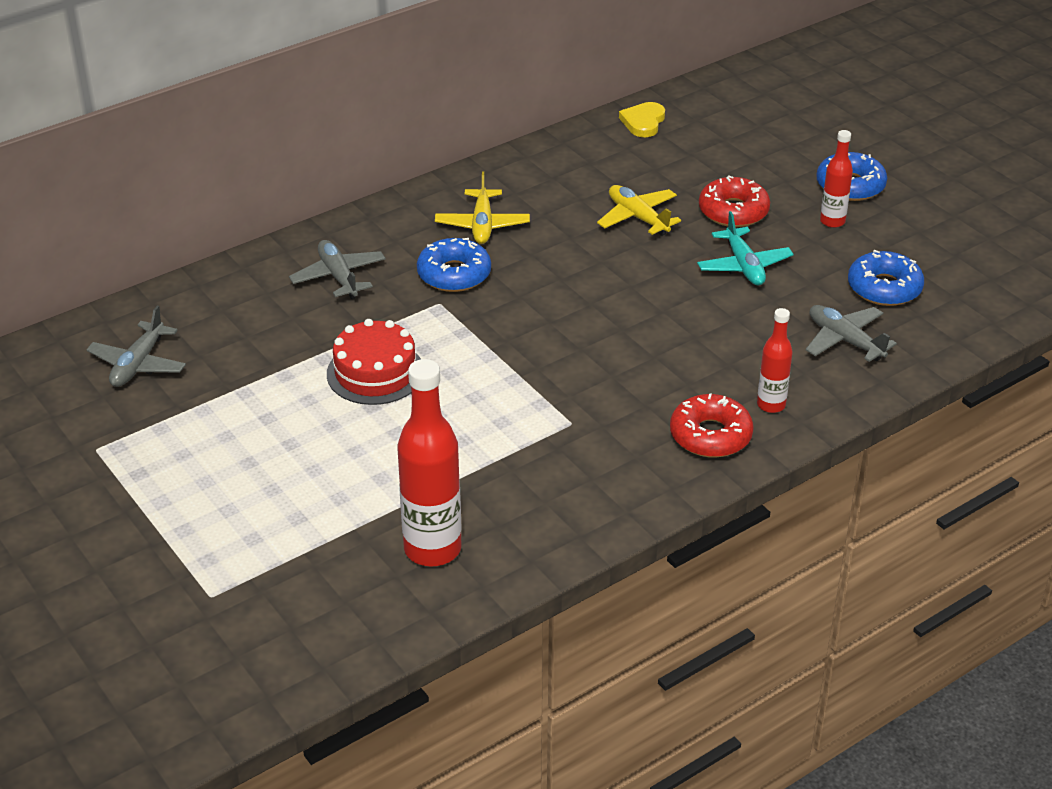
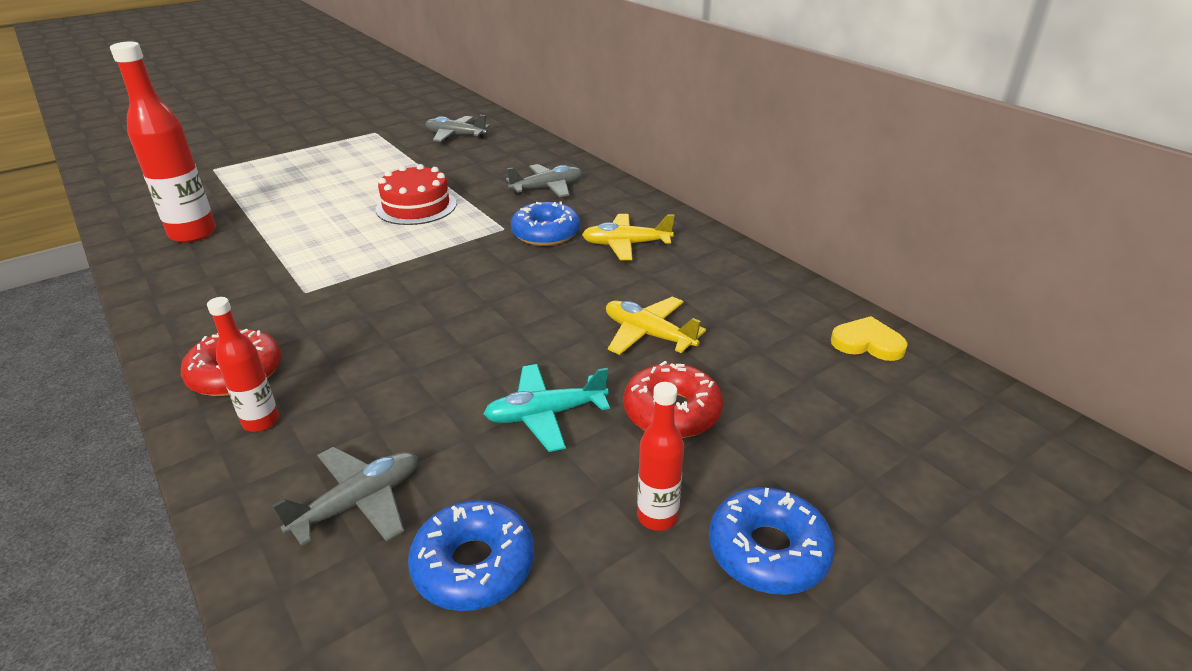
camera: 90 degrees right, 5 degrees down
yellow plane [597,185,681,236] -> yellow plane turned 105 degrees counterclockwise [606,297,706,355]

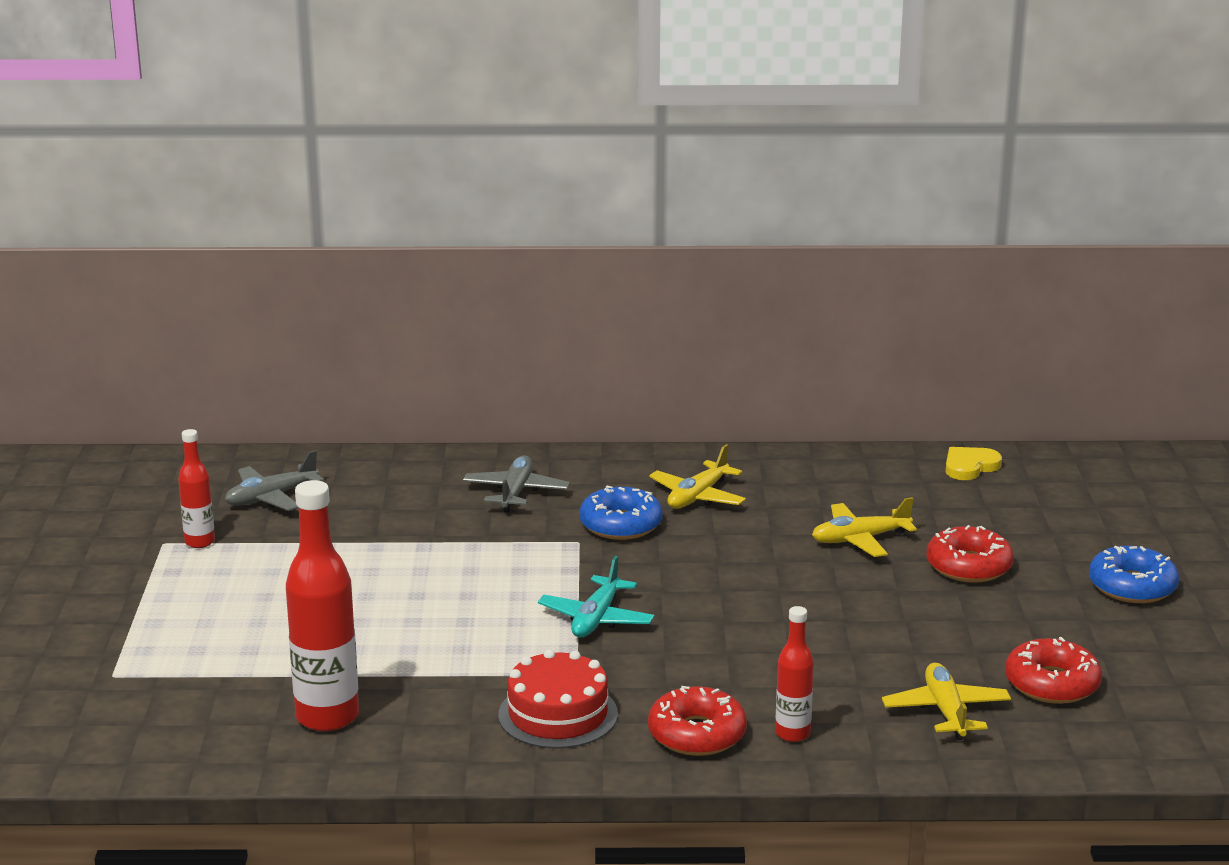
camera: 55 degrees left, 10 degrees down
grey plane [272,447,418,546] -> yellow plane [882,663,1011,740]
red cake [376,164,457,225] -> red cake moved to [498,649,618,749]
blue donut [408,500,534,611] -> red donut [1005,637,1102,704]
turquoise plane [484,364,610,452] -> turquoise plane moved to [538,556,654,637]
red bottle [637,382,684,531] -> red bottle moved to [178,429,215,548]

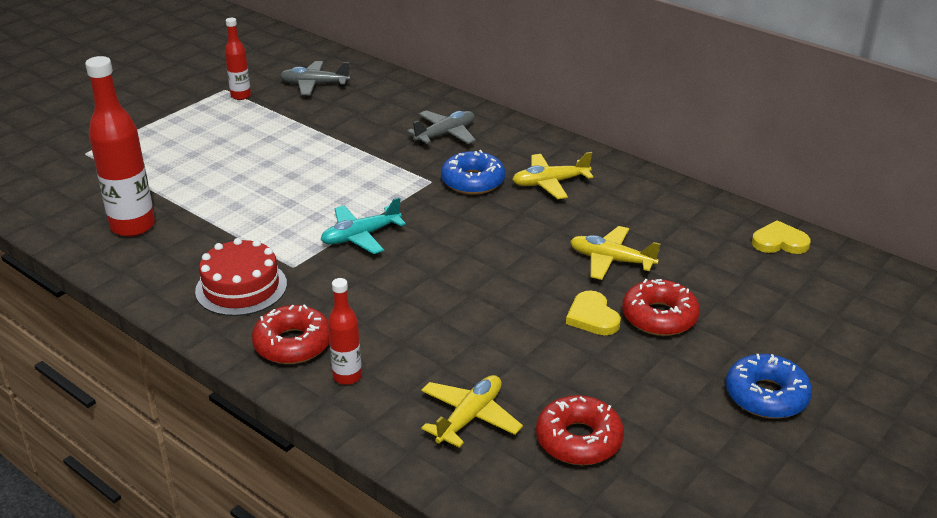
camera: 40 degrees right, 10 degrees up
none -> yellow heart [566,290,621,335]

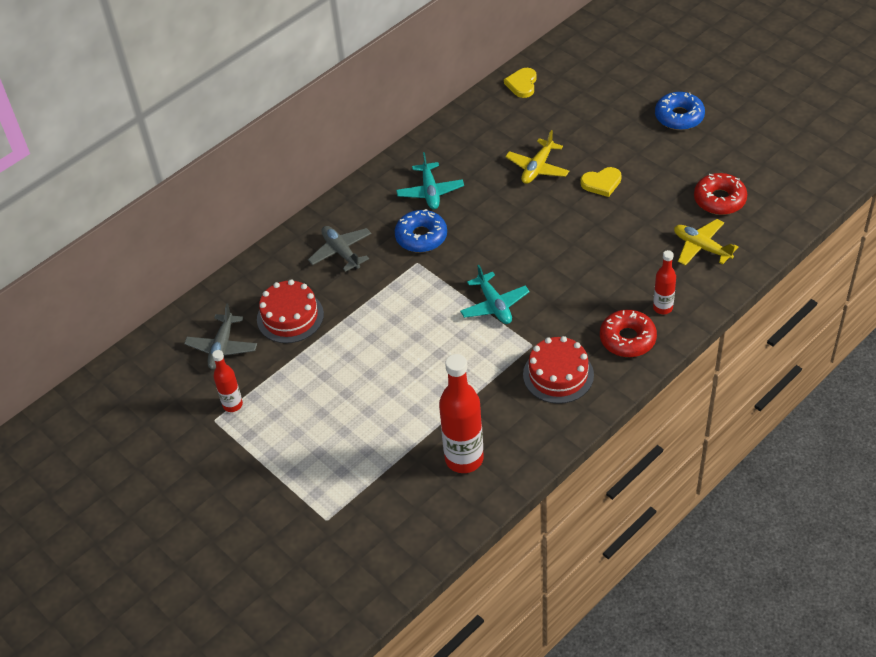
camera: 80 degrees left, 15 degrees up
yellow plane [512,152,593,199] -> turquoise plane [396,152,464,209]
red donut [622,279,700,336] -> none
none -> red cake [257,280,324,343]

